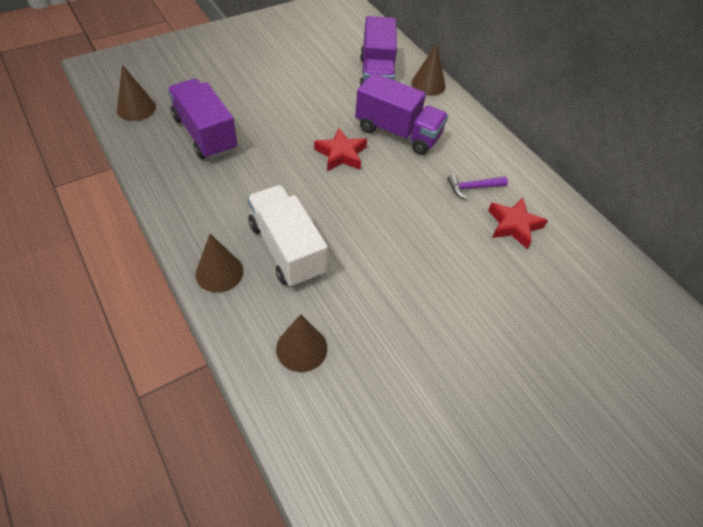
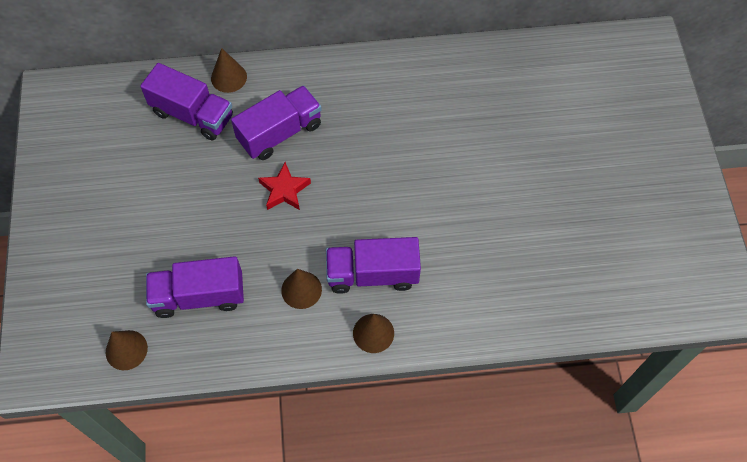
camera: 60 degrees left, 10 degrees up
white truck [247,185,328,288] -> purple truck [326,237,421,294]
brown cone [276,314,327,372] -> brown cone moved to [281,269,322,309]
purple hammer [447,174,508,200] -> none
red star [488,198,548,249] -> none

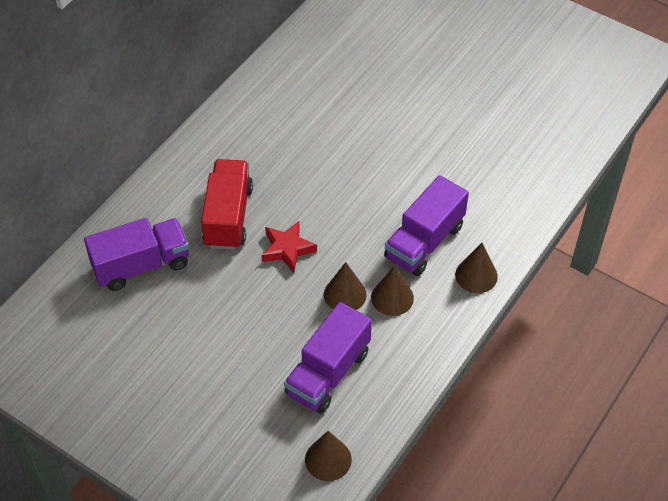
camera: 50 degrees left, 10 degrees down
brown cone [211,48,247,93] -> brown cone moved to [324,262,367,310]
purple truck [231,85,322,160] -> red truck [201,159,253,250]

